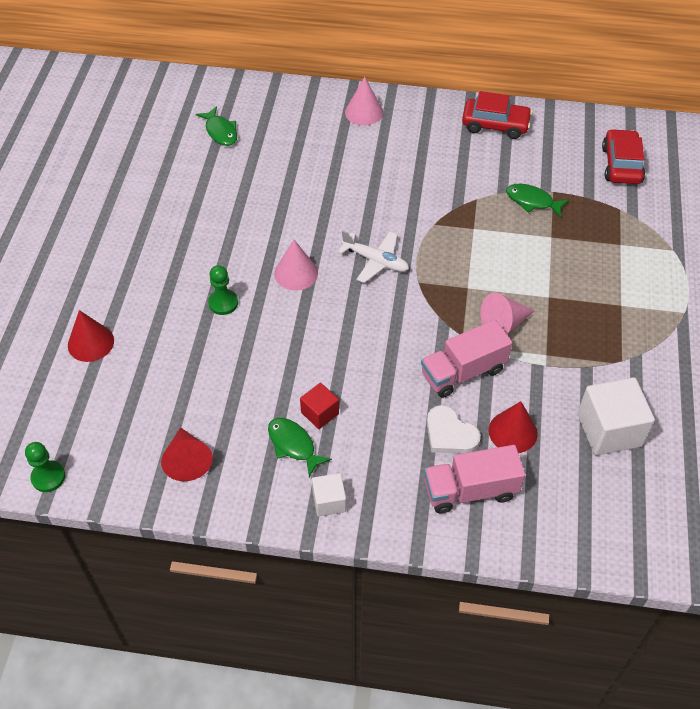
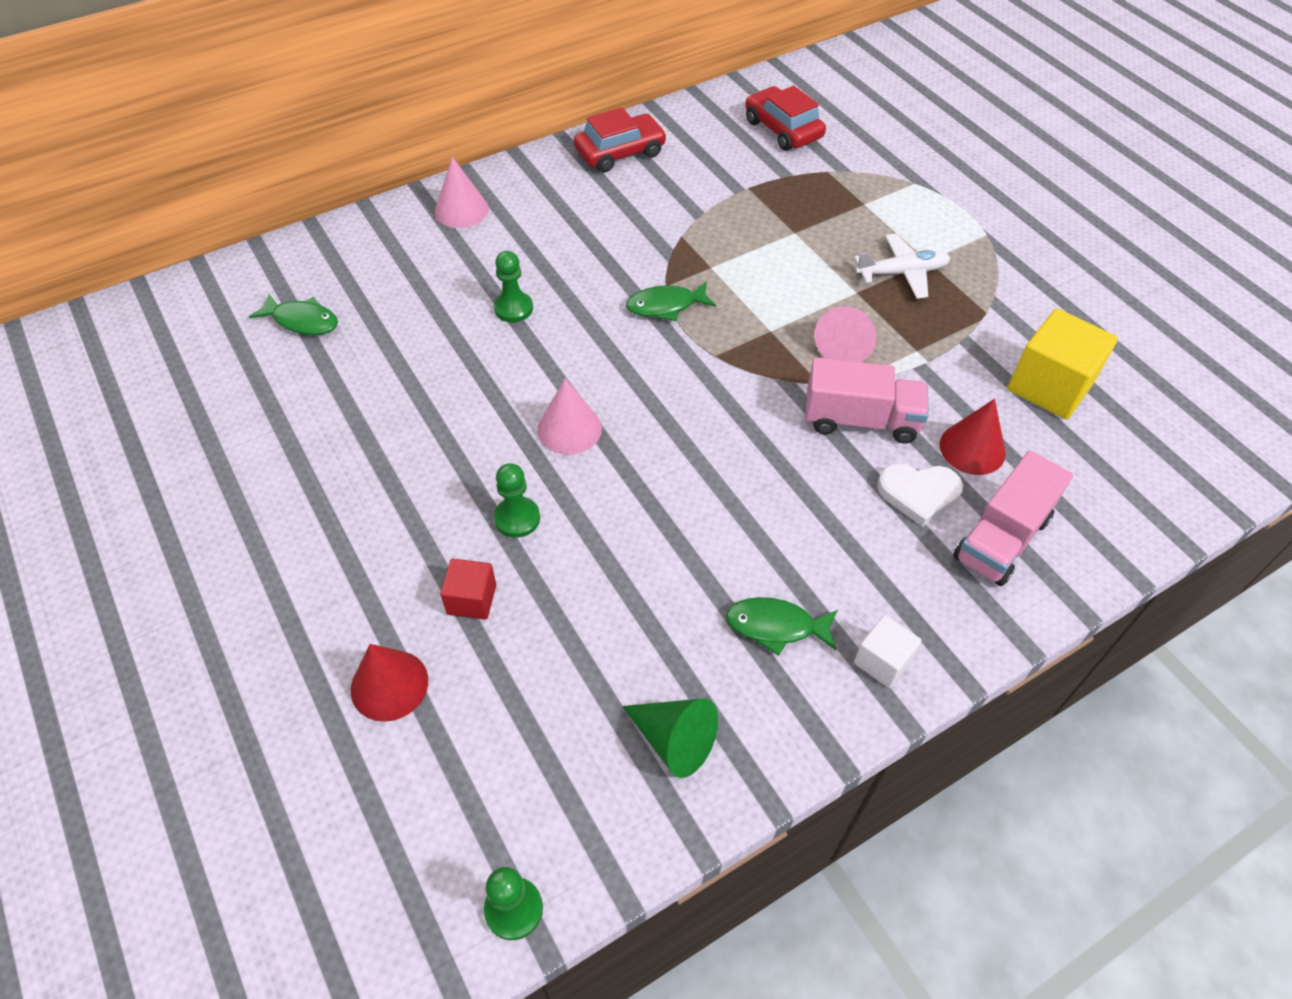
camera: 40 degrees left, 0 degrees up
red cone [161,427,213,481] -> green cone [622,698,718,778]
red cube [300,383,339,429] -> red cube moved to [440,559,496,620]
white plane [338,230,409,283] -> white plane moved to [854,233,950,299]
pink truck [421,320,512,398] -> pink truck turned 105 degrees counterclockwise [805,357,929,443]
green fish [506,184,569,217] -> green fish moved to [626,281,716,321]
white cube [577,377,655,456] -> yellow cube [1008,308,1118,419]
none -> green pawn [494,251,533,322]

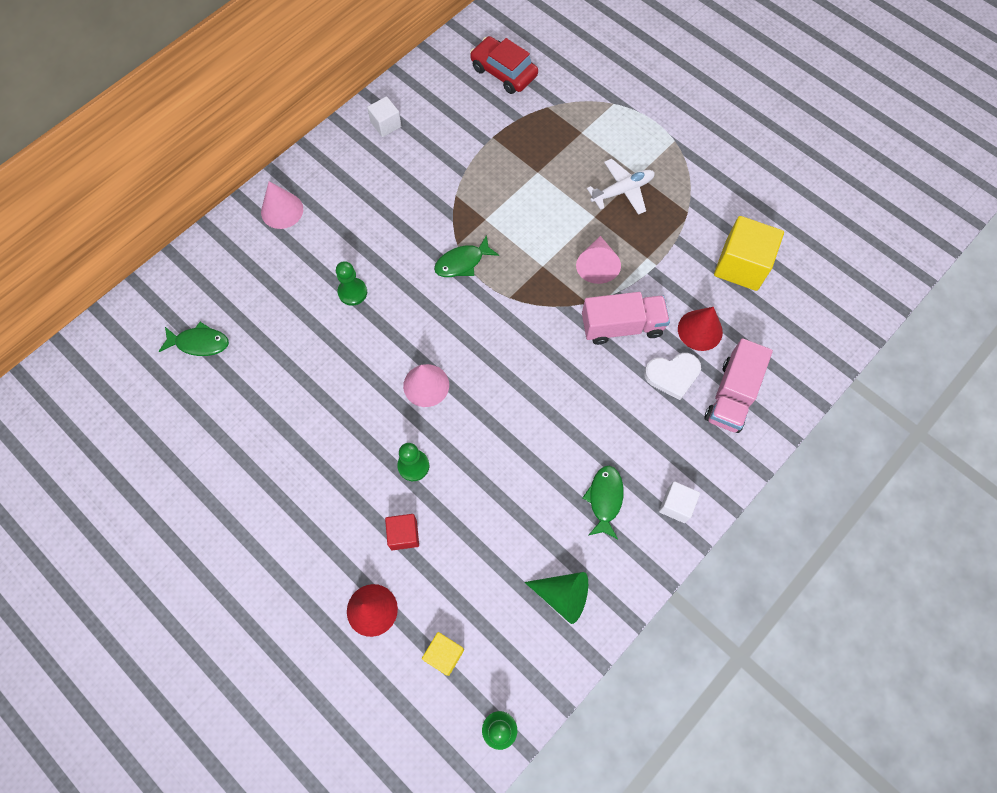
camera: 15 degrees left, 15 degrees up
red car [574,107,667,172] -> white cube [367,96,401,137]
green fish [726,597,838,656] -> green fish turned 105 degrees clockwise [582,466,624,539]
none -> yellow cube [422,632,464,676]

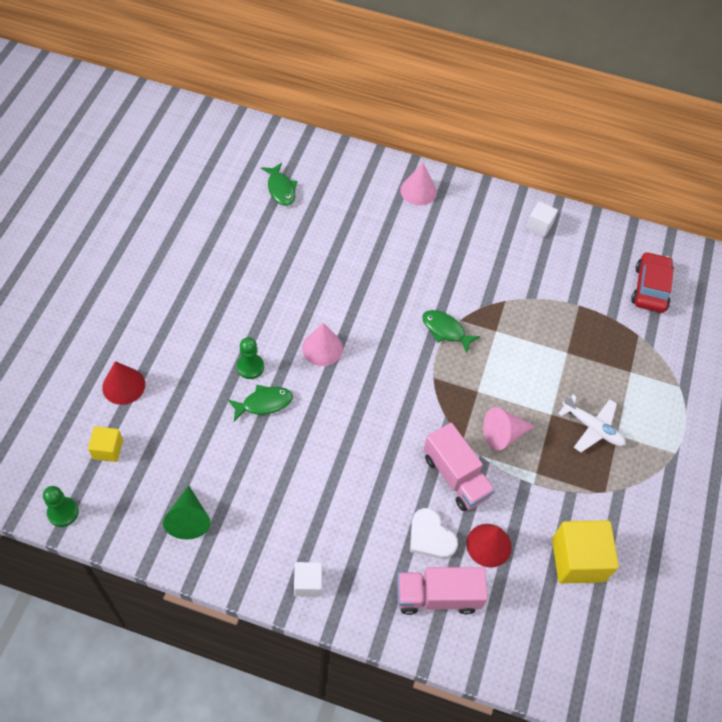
camera: 60 degrees right, 10 degrees down
green pawn [336,261,367,306] -> none
red cube [385,514,419,550] -> none
green fish [582,466,624,539] -> green fish moved to [228,385,293,421]

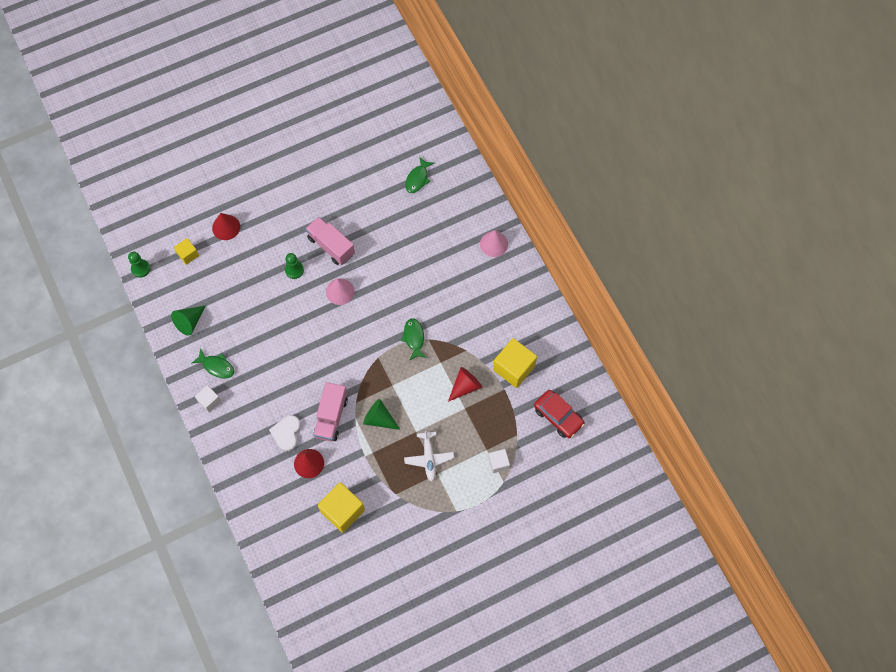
camera: 50 degrees right, 10 degrees up
green fish [228,385,293,421] -> green fish moved to [192,348,234,378]
pink truck [397,567,488,615] -> pink truck moved to [305,217,355,265]
pink cone [483,407,535,451] -> green cone [363,399,400,430]
white cube [526,201,558,237] -> white cube moved to [488,449,510,473]
red car [631,252,674,313] -> red car turned 75 degrees clockwise [534,390,585,438]
none -> red cone [448,367,482,402]
none -> yellow cube [493,338,537,388]

